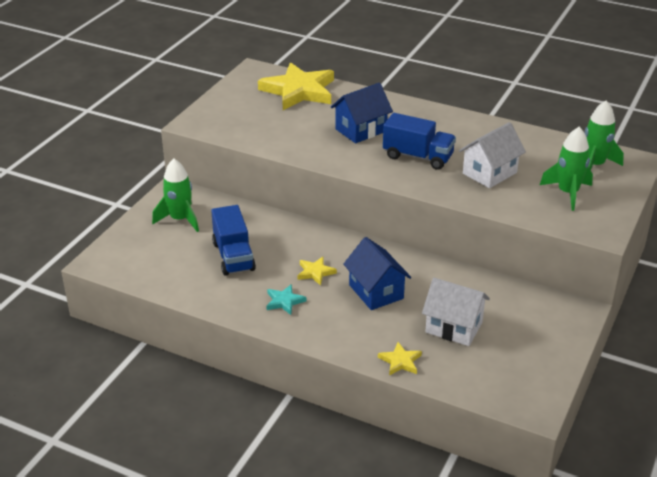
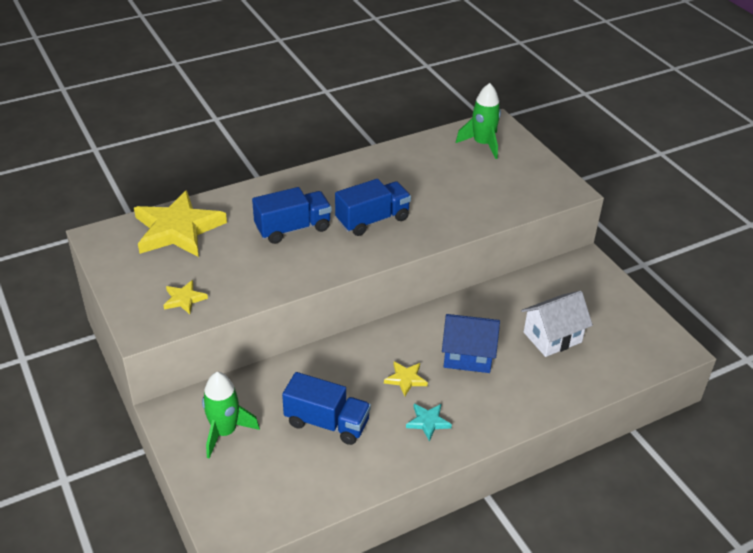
camera: 55 degrees left, 5 degrees up
blue house [331,83,393,143] -> blue truck [252,187,332,244]
yellow star [378,342,422,376] -> yellow star moved to [163,280,208,314]
white house [459,122,526,188] -> none
green rocket [540,127,593,211] -> none

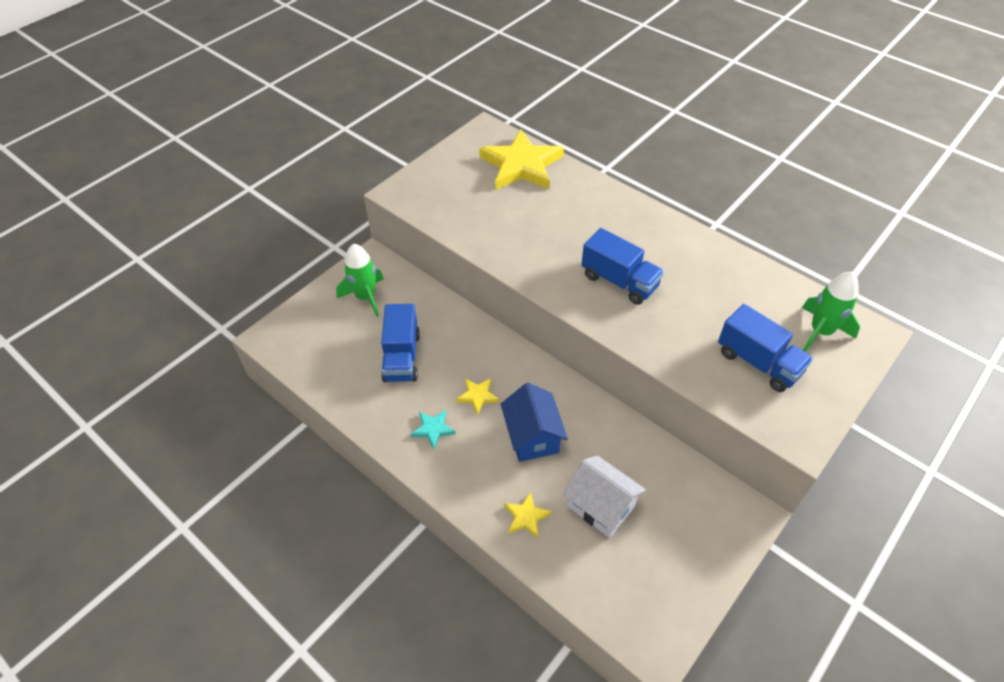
camera: 70 degrees right, 10 degrees up
yellow star [163,280,208,314] -> yellow star moved to [504,492,552,538]
blue truck [252,187,332,244] -> blue truck moved to [718,304,813,392]

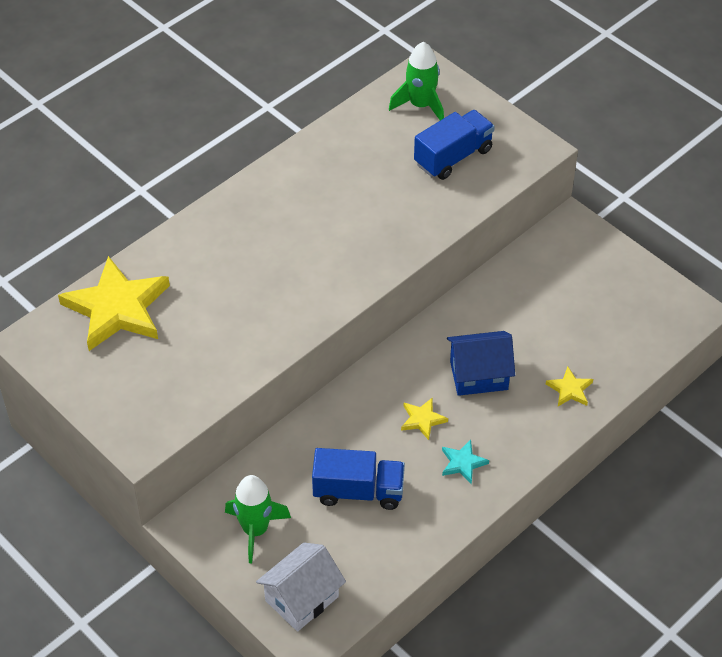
camera: 85 degrees left, 0 degrees up
white house [563,455,646,538] -> white house moved to [256,542,346,631]
blue truck [581,228,664,305] -> none

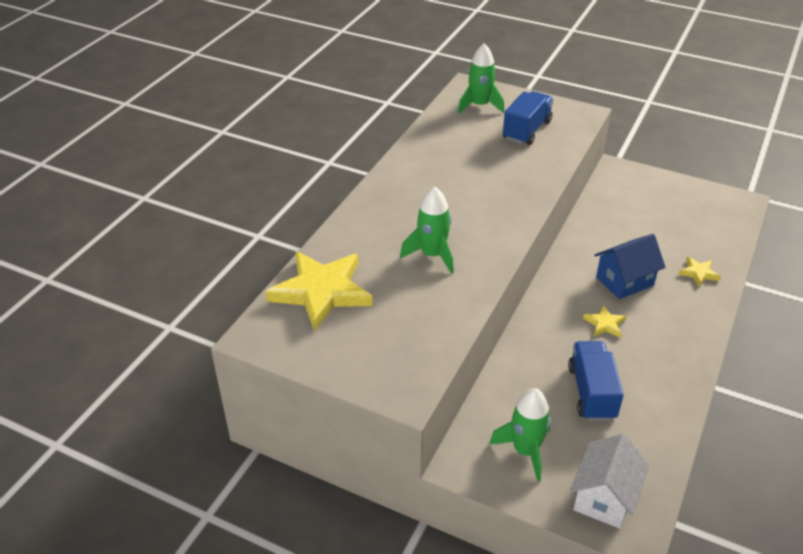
camera: 20 degrees left, 10 degrees down
blue truck [312,448,405,510] -> blue truck turned 75 degrees counterclockwise [568,341,624,421]
turquoise star [442,440,489,484] -> none
none -> green rocket [400,187,454,274]

